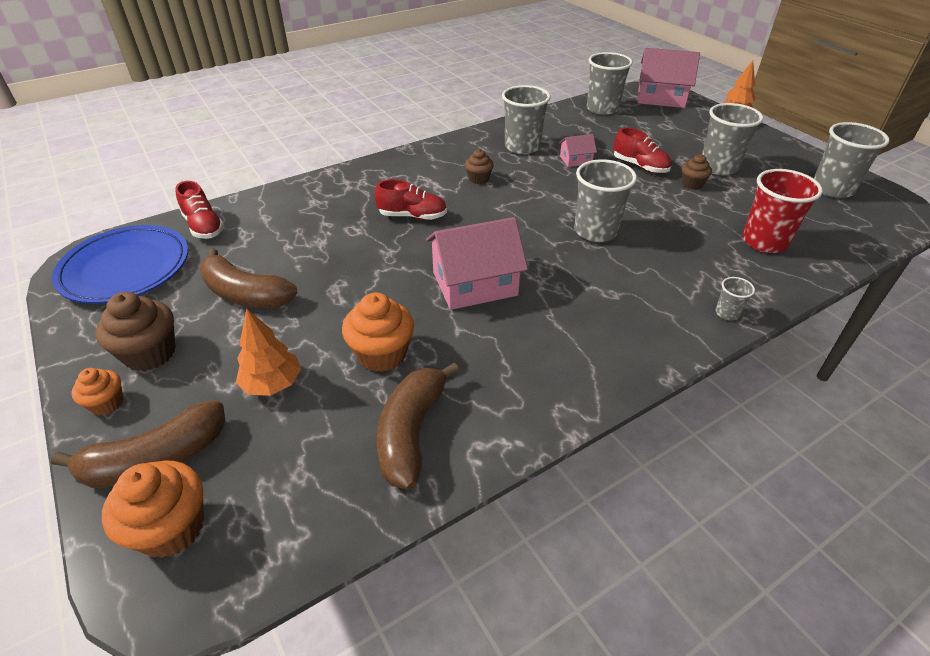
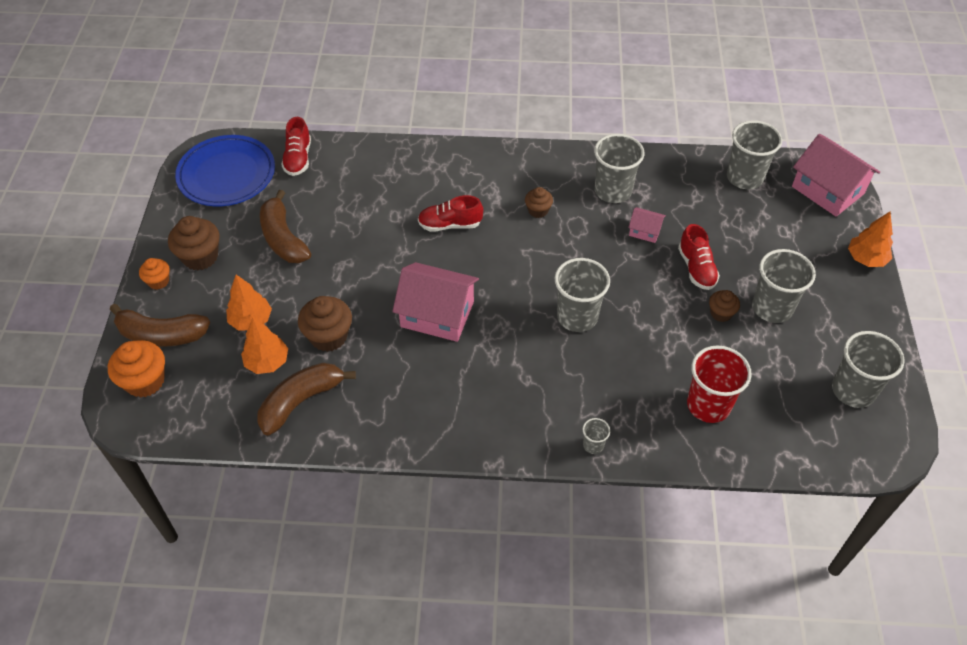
camera: 35 degrees right, 10 degrees up
orange cupcake [342,292,414,372] -> brown cupcake [298,296,352,352]
red shoe [375,179,447,220] -> red shoe turned 135 degrees clockwise [418,195,483,232]
none -> orange tree [241,317,288,374]

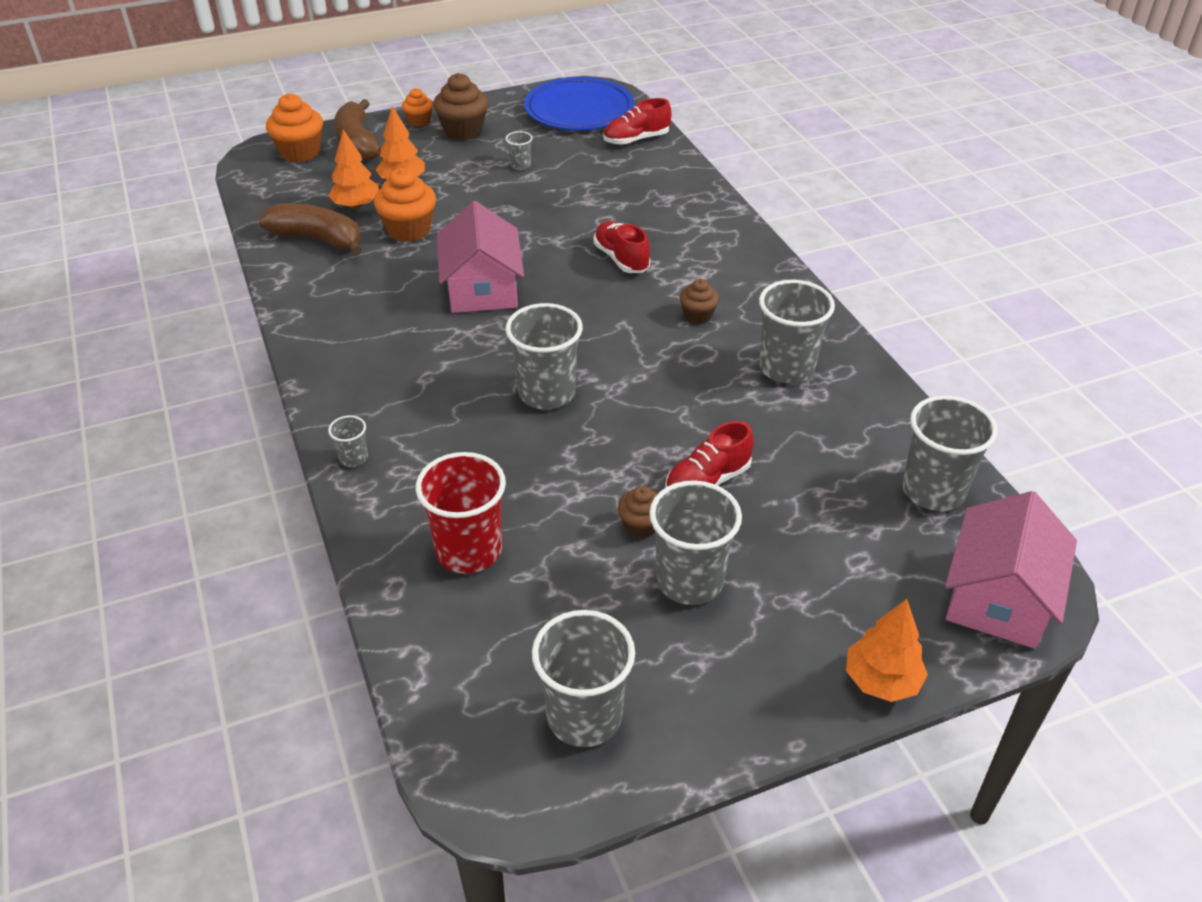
camera: 65 degrees right, 10 degrees down
brown banana [260,190,311,263] -> grey cup [505,131,533,170]
brown cupcake [298,296,352,352] -> orange cupcake [374,168,436,242]
pink house [628,207,666,243] -> none

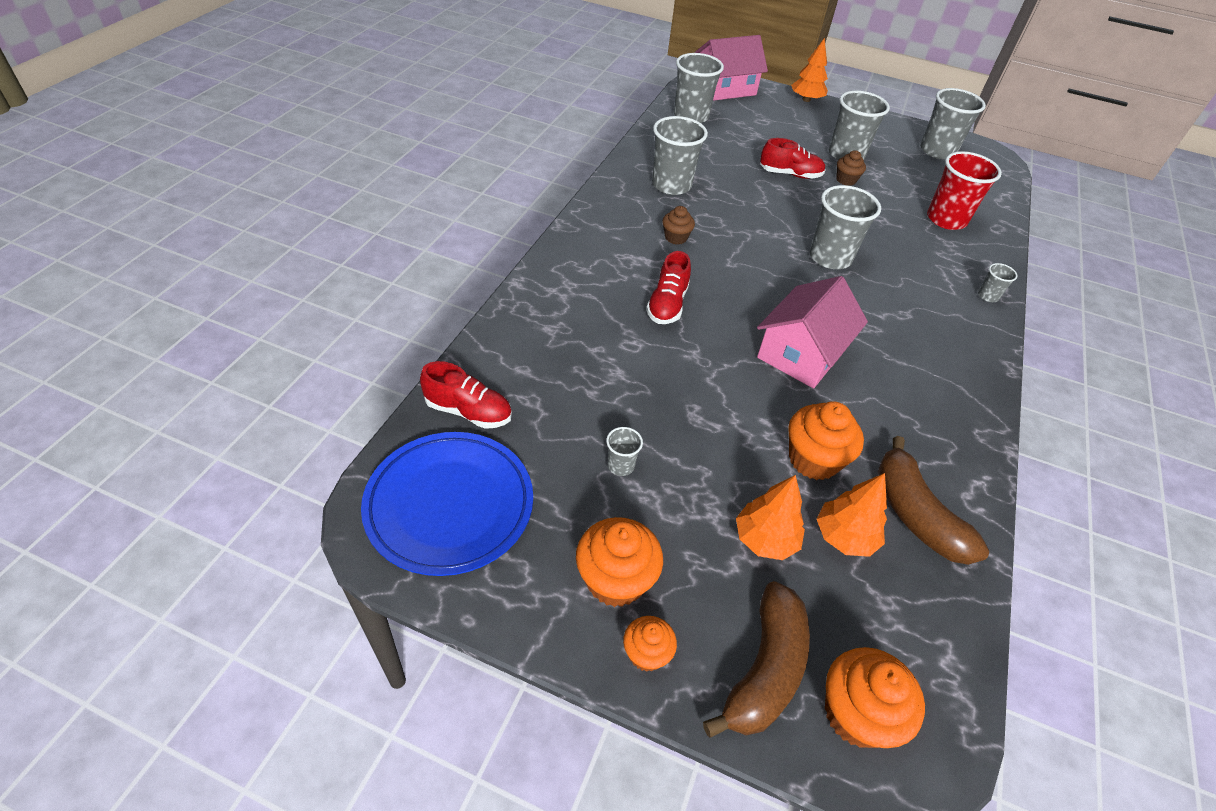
camera: 140 degrees left, 5 degrees up
brown cupcake [434,73,488,140] -> orange cupcake [576,517,663,607]

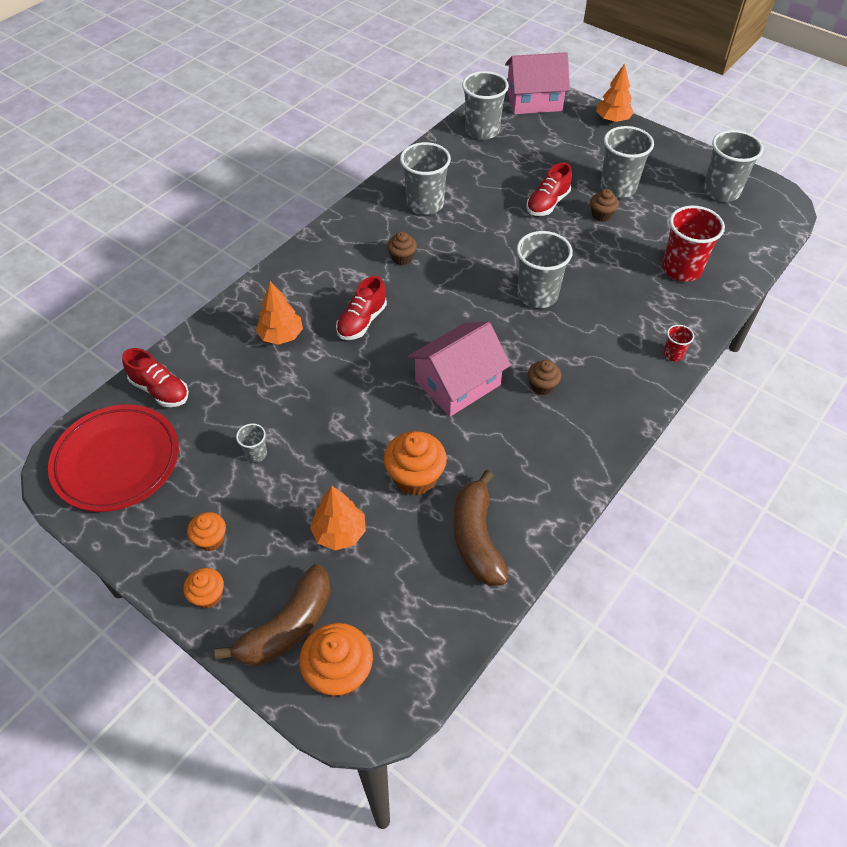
camera: 20 degrees right, 5 degrees up
blue plate [361,432,533,576] -> red plate [48,404,179,512]
orange cupcake [576,517,663,607] -> orange cupcake [187,512,226,551], size x0.58
red shoe [760,138,825,179] -> red shoe turned 105 degrees clockwise [526,163,572,216]
orange tree [817,473,887,557] -> orange tree moved to [256,281,303,345]
grey cup [978,263,1018,302] -> red cup [663,325,694,361]
none -> brown cupcake [528,360,561,395]

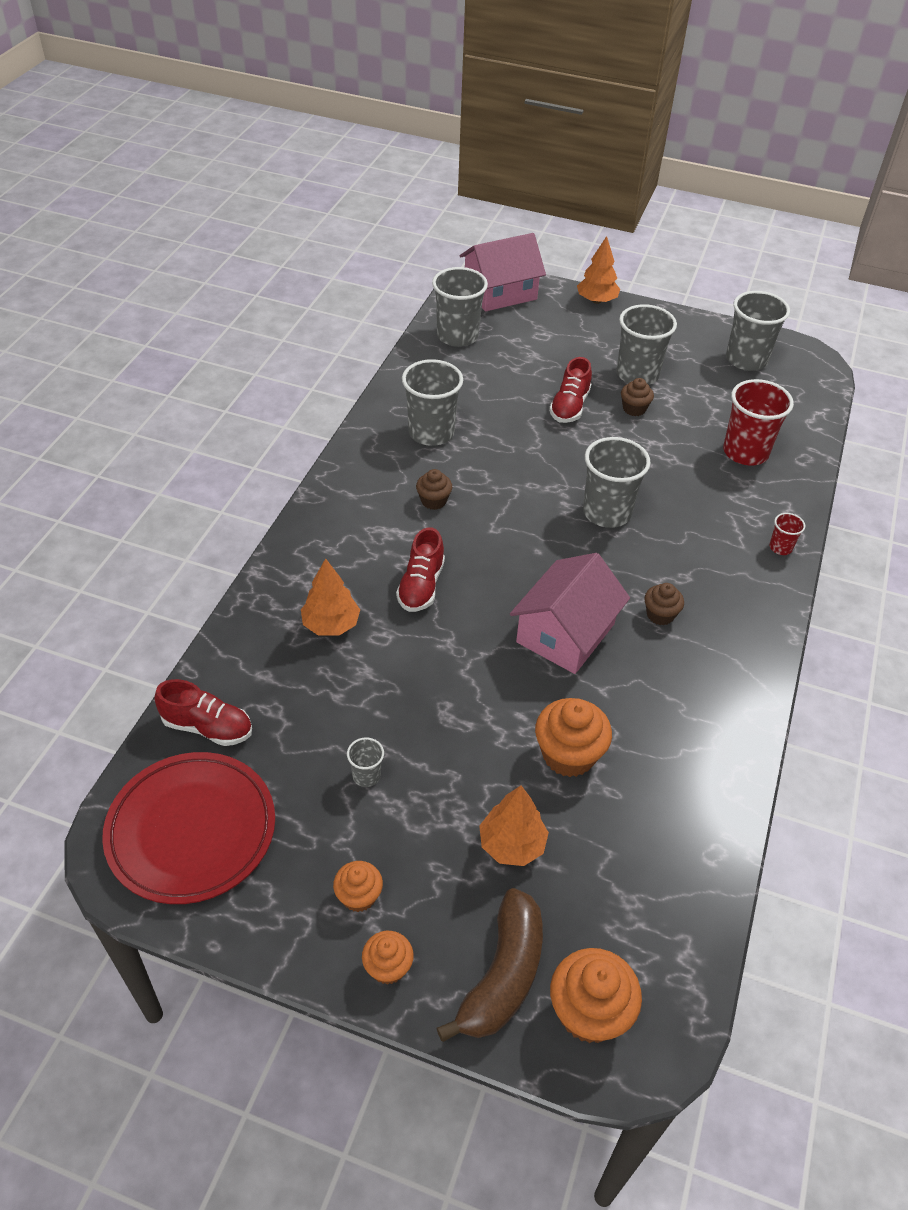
camera: 20 degrees left, 5 degrees down
brown banana [454,470,509,586] -> none

